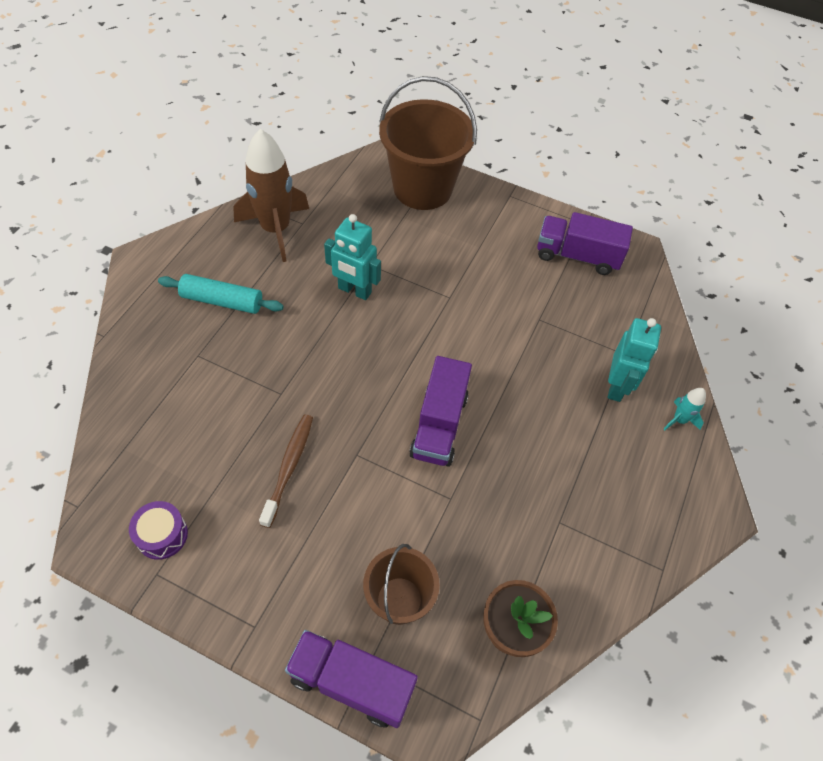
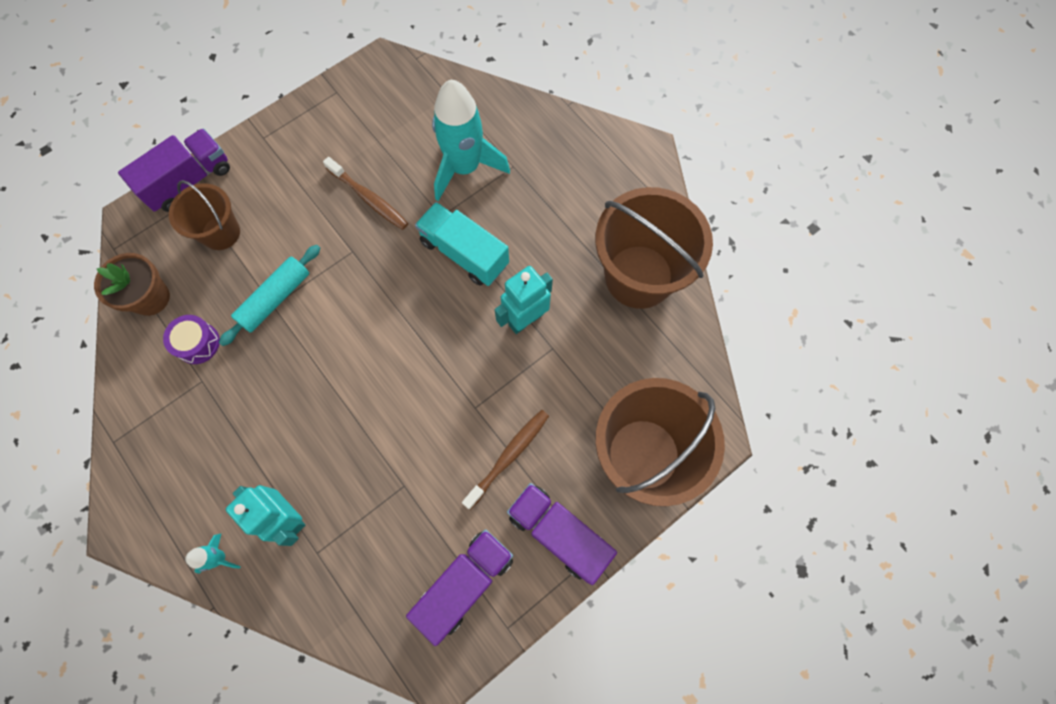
camera: 120 degrees right, 15 degrees up
purple drum [129,501,188,560] -> purple drum moved to [163,315,220,364]
turquoise rolling pin [158,274,284,314] -> turquoise rolling pin moved to [219,245,320,346]
brown rocket [233,129,309,262] -> brown bucket [595,187,713,309]
purple truck [409,356,472,467] -> purple truck moved to [507,483,617,585]
none -> turquoise truck [415,202,509,286]
none -> turquoise rocket [432,79,510,201]
none -> brown toothbrush [462,410,549,510]

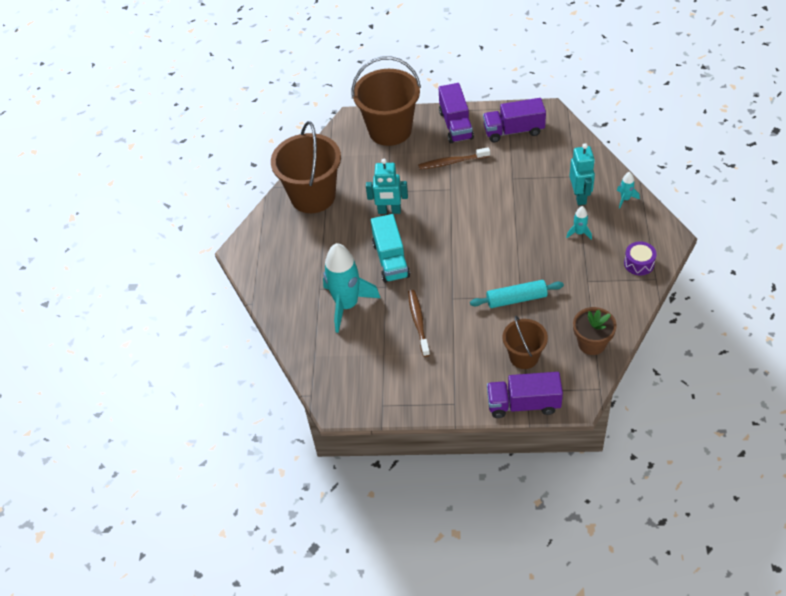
camera: 135 degrees left, 20 degrees down
purple drum [163,315,220,364] -> purple drum moved to [624,241,657,275]
none -> turquoise rocket [566,206,592,240]

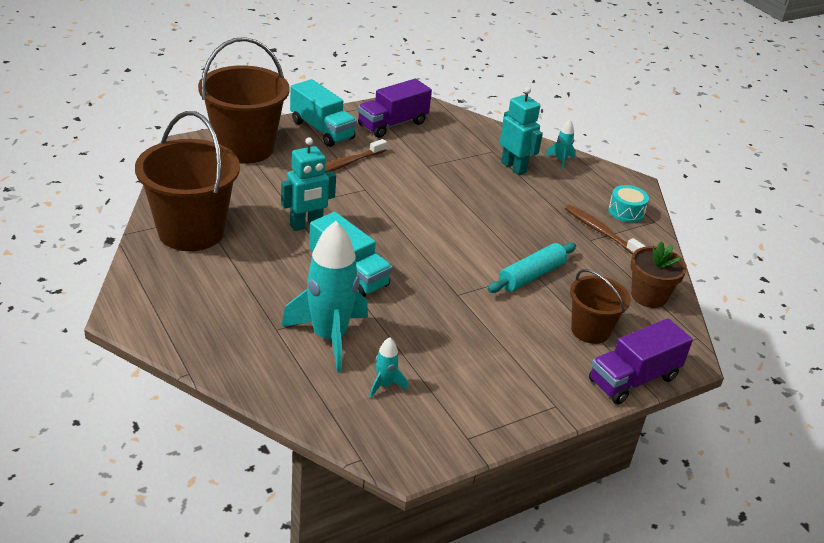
camera: 40 degrees left, 15 degrees down
brown toothbrush [408,290,430,357] -> brown toothbrush moved to [565,205,646,255]
purple truck [439,83,474,143] -> turquoise truck [290,79,357,147]
turquoise rocket [566,206,592,240] -> turquoise rocket moved to [370,337,408,398]
purple drum [624,241,657,275] -> turquoise drum [608,185,649,223]

